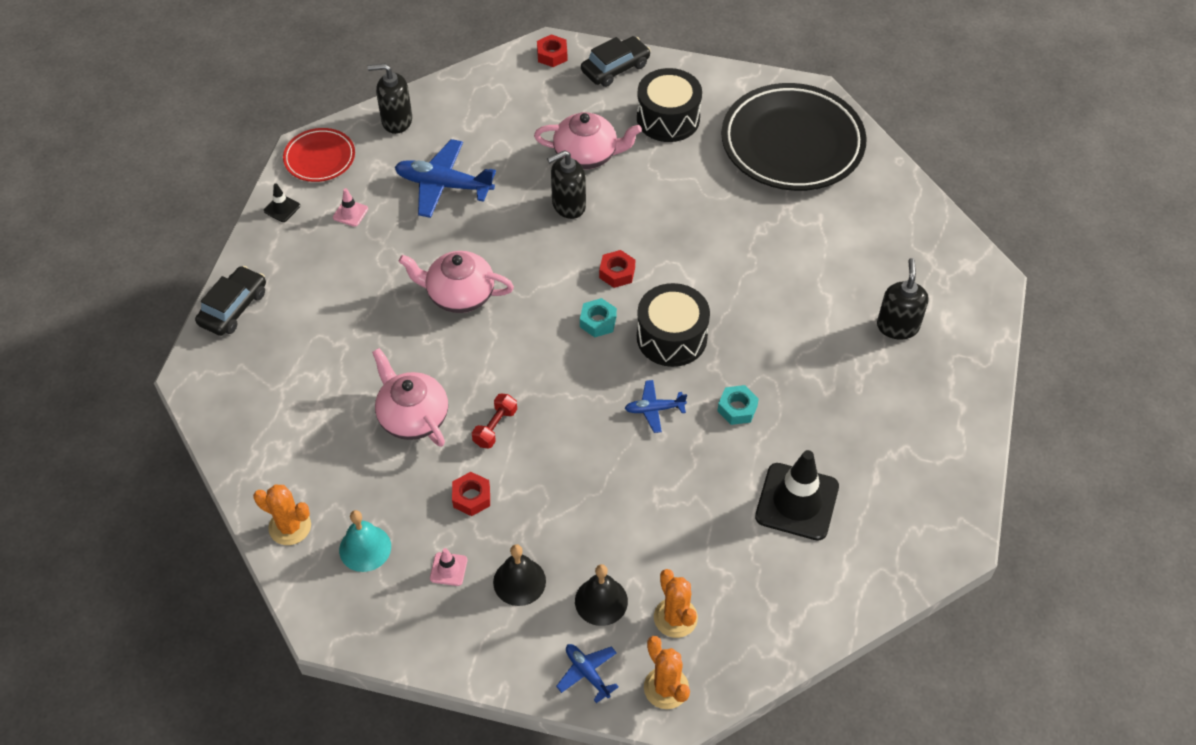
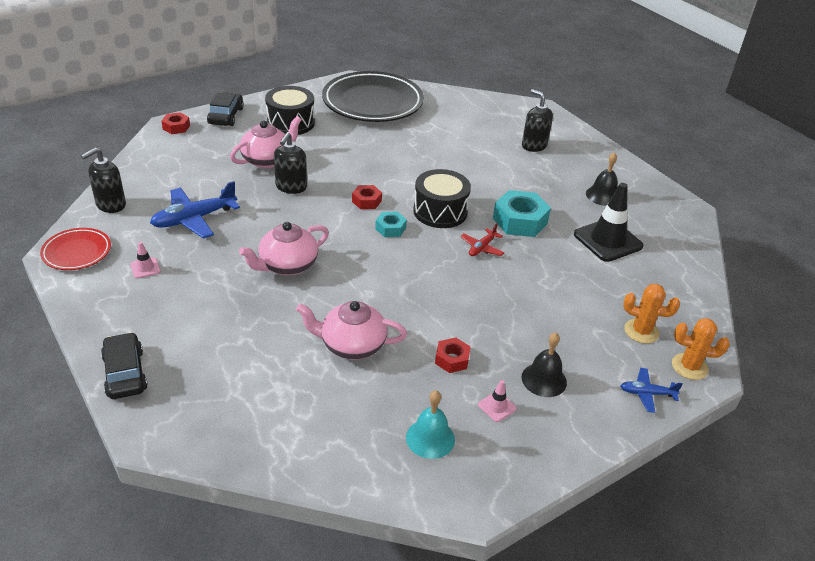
camera: 50 degrees left, 15 degrees down
orange cactus [253,485,311,545] -> none
black traffic cone [264,184,300,222] -> none
red dumbbell [472,394,517,449] -> none
black bell [575,564,628,626] -> black bell moved to [586,152,618,206]
blue plane [625,380,687,433] -> red plane [461,223,504,256]
turquoise nut [718,385,759,425] -> turquoise nut [493,190,551,237], size x1.82

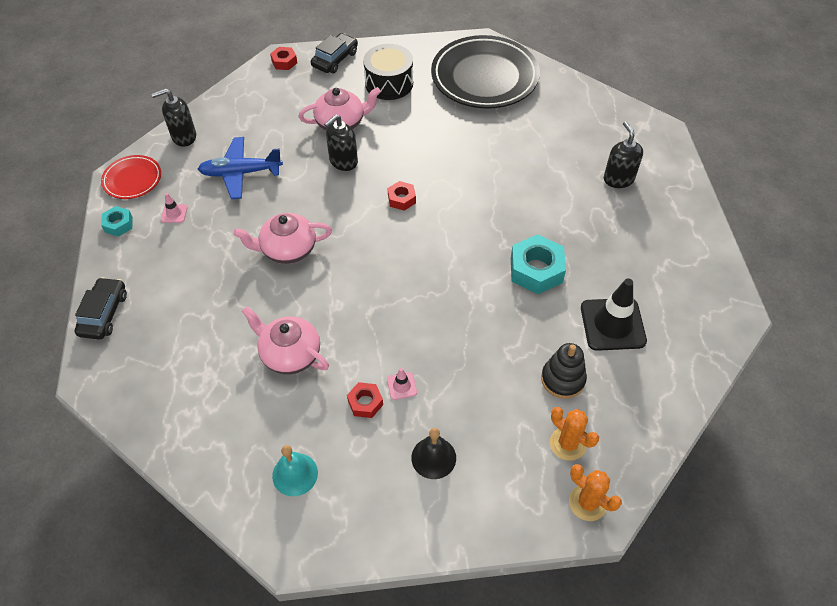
camera: 30 degrees right, 15 degrees up
turquoise nut [375,211,407,237] -> turquoise nut moved to [101,206,133,237]
black drum [413,169,471,228] -> none
red plane [461,223,504,256] -> none
pink traffic cone [478,380,517,422] -> pink traffic cone moved to [387,368,417,400]
black bell [586,152,618,206] -> none
blue plane [621,368,683,413] -> none
none -> black stacking toy [541,343,587,399]

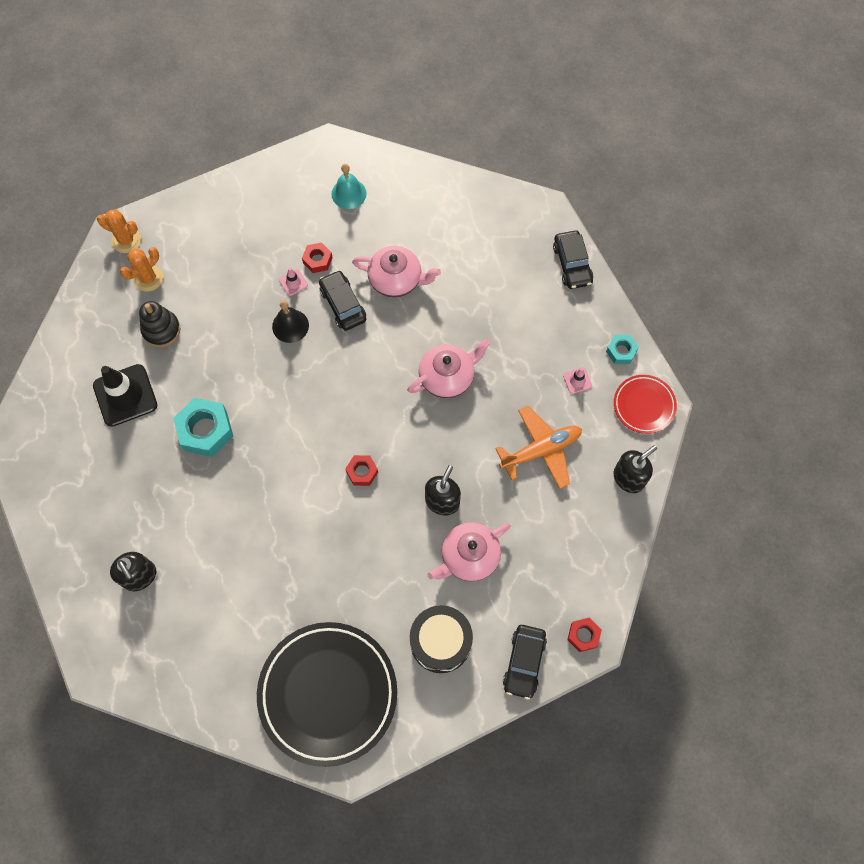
camera: 160 degrees right, 15 degrees up
blue plane [198,137,283,199] -> orange plane [495,406,582,489]
black bell [411,428,456,479] -> black bell moved to [272,301,309,343]
orange cactus [550,407,599,461] -> orange cactus turned 75 degrees counterclockwise [120,247,163,292]
none -> black car [319,270,366,331]

